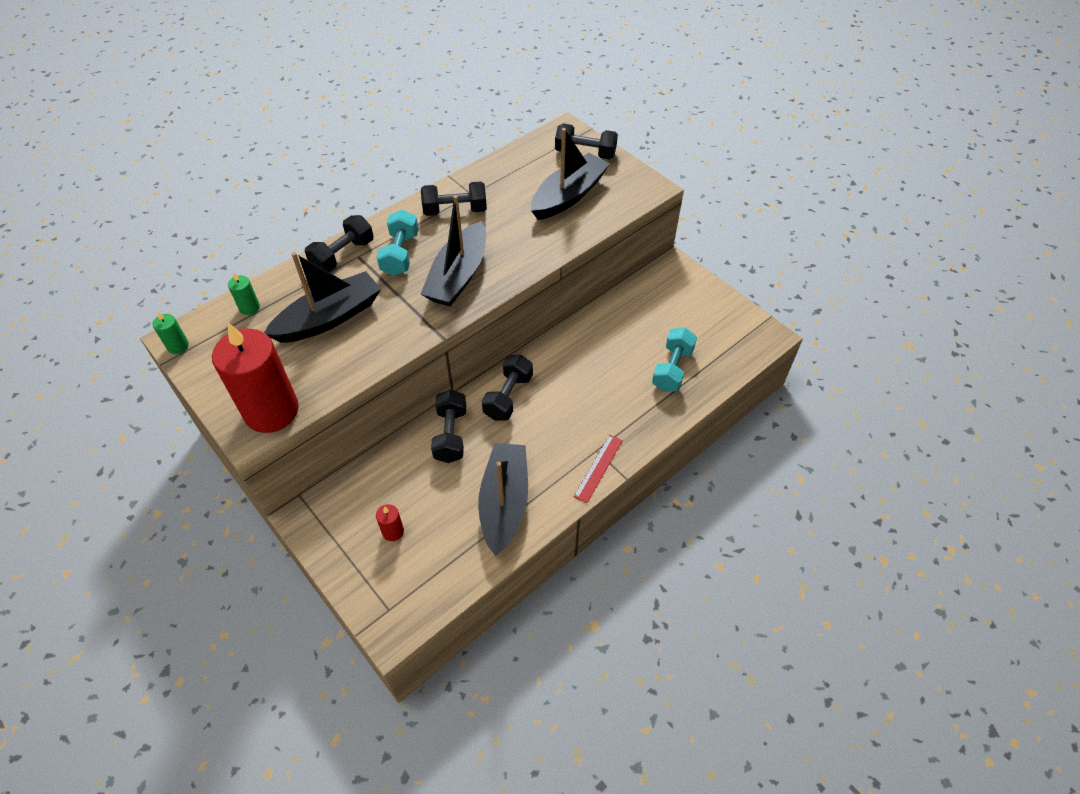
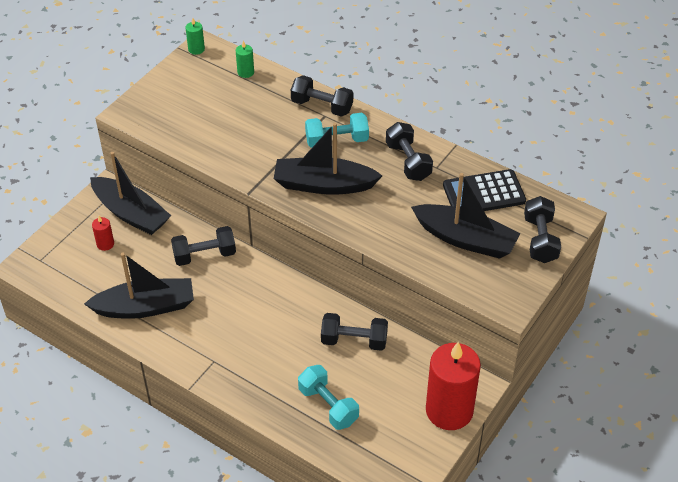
camera: 75 degrees right, 5 degrees down
red candle [212,323,299,433] -> red candle moved to [426,342,481,430]
black boat [264,252,381,343] -> black boat moved to [90,152,171,235]
black dumbbell [482,355,533,421] -> black dumbbell moved to [321,313,388,351]
red ruler [573,435,623,503] -> none
turquoise dumbbell [652,328,697,392] -> turquoise dumbbell turned 45 degrees clockwise [298,365,359,430]
none -> black calculator [443,169,526,211]

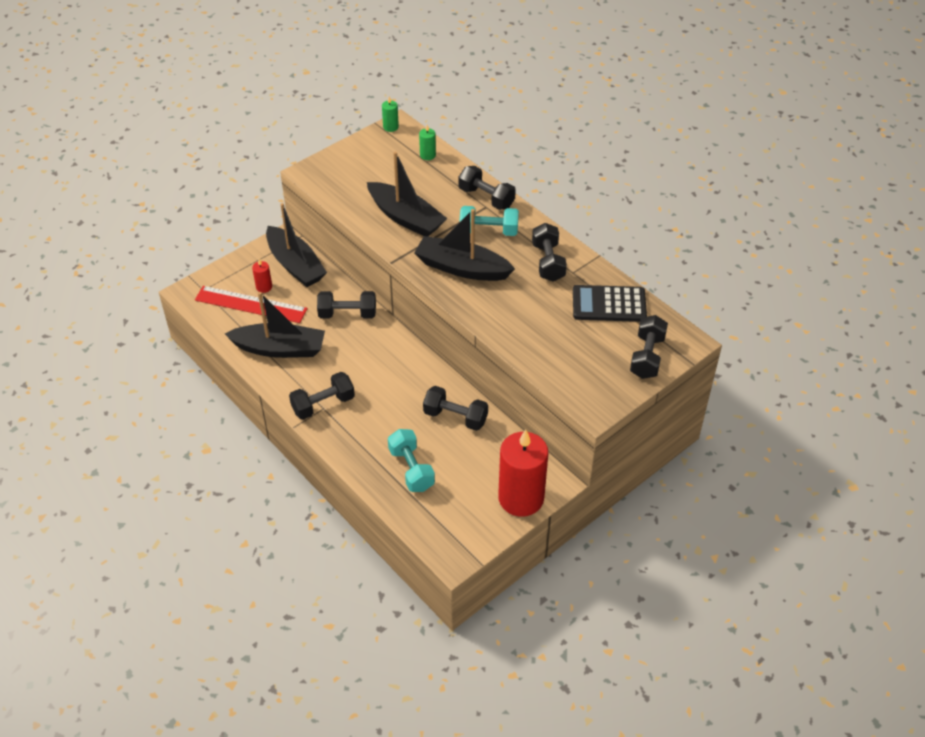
camera: 15 degrees right, 0 degrees up
black boat [411,173,520,259] -> black boat moved to [367,152,447,236]
none -> red ruler [195,286,307,323]
none -> black dumbbell [289,372,355,420]

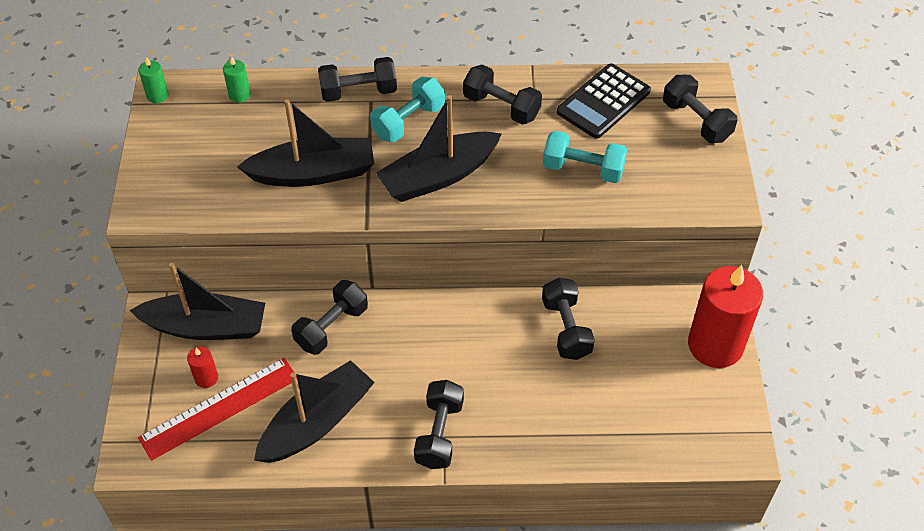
camera: 50 degrees left, 5 degrees up
turquoise dumbbell [388,429,435,492] -> turquoise dumbbell moved to [543,131,627,183]
black dumbbell [423,386,488,431] -> black dumbbell turned 75 degrees counterclockwise [542,278,595,360]

